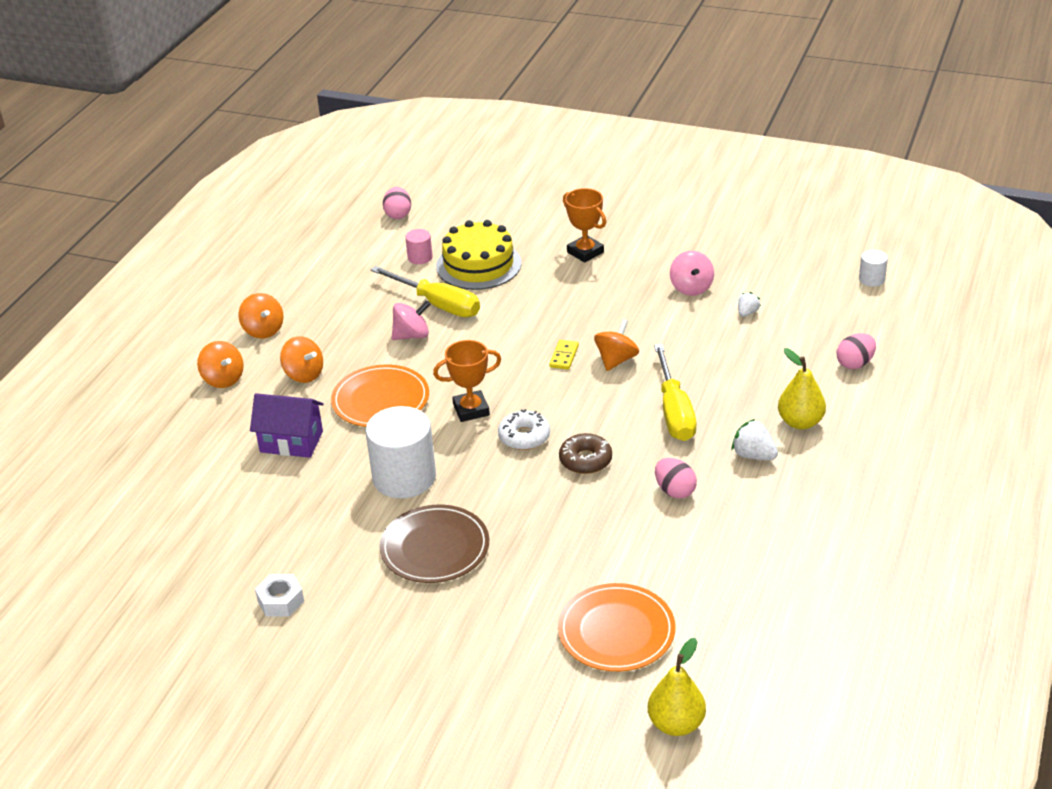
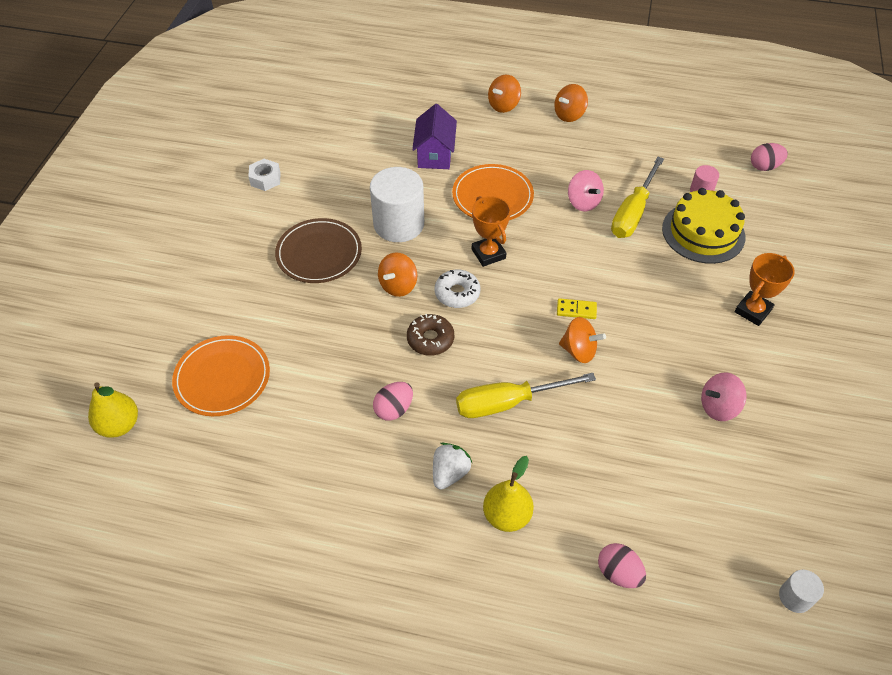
camera: 80 degrees right, 15 degrees up
orange spinning top [280,336,323,383] -> orange spinning top moved to [378,252,417,297]
white strawberry [738,292,761,317] -> none

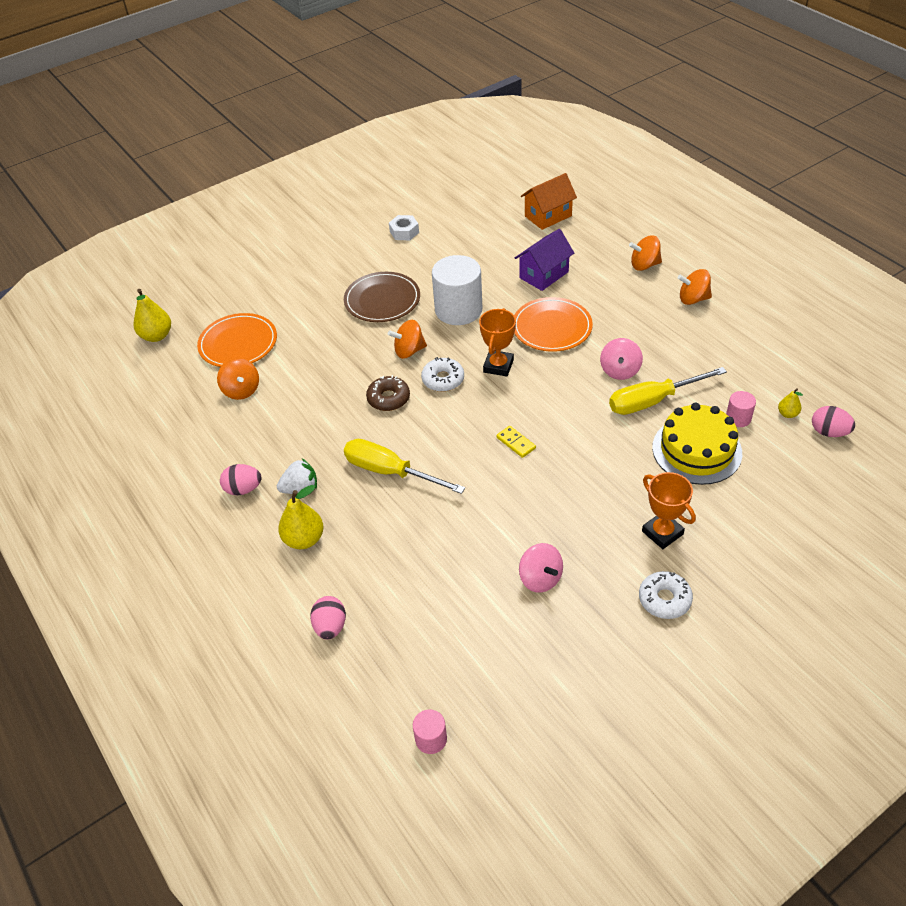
camera: 45 degrees right, 5 degrees down
pink egg [373,382,413,421] -> pink egg moved to [220,464,262,495]
orange spinning top [559,317,606,363] -> orange spinning top moved to [217,358,259,400]
pink spinning top [701,372,746,421] -> pink spinning top turned 150 degrees counterclockwise [519,543,563,593]
orange trophy [734,253,795,326] -> orange trophy turned 60 degrees clockwise [642,472,696,549]
white cylinder [779,570,824,613] -> pink cylinder [413,709,447,754]
none -> orange house [521,173,577,230]
none -> white donut [639,571,693,619]
none -> yellow pear [778,388,803,418]

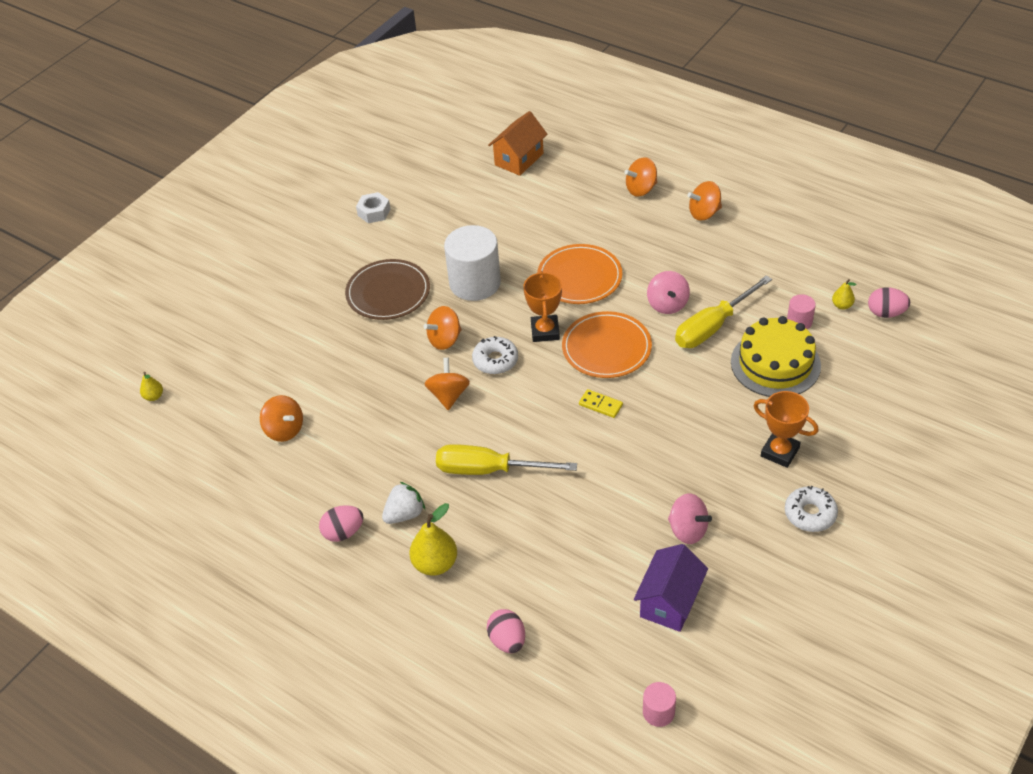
camera: 20 degrees left, 0 degrees up
yellow pear [134,289,171,342] -> yellow pear [140,372,163,401], size x0.54
orange plate [197,313,277,367] -> orange plate moved to [562,311,652,378]
brown donut [366,375,410,411] -> orange spinning top [424,358,470,410]
purple house [515,229,574,291] -> purple house moved to [634,544,708,632]

